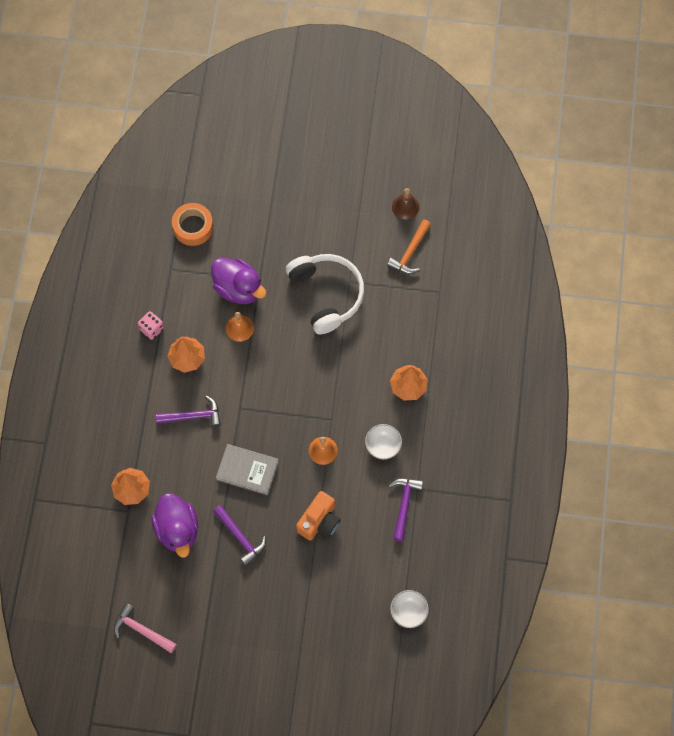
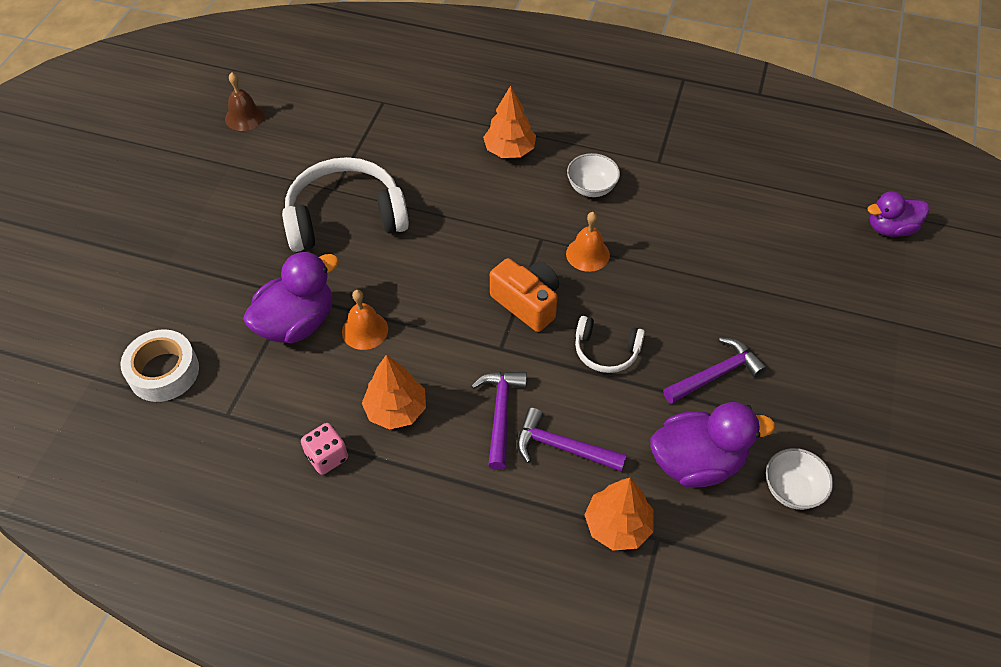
camera: 80 degrees left, 15 degrees down
pink hammer [114,603,177,653] -> none
orange tape [172,203,213,246] -> white tape [121,329,199,402]
grey book [216,444,279,495] -> white headphones [575,316,645,373]
orange camera [296,491,341,540] -> orange camera moved to [490,258,559,332]
orange hammer [387,219,431,274] -> none
purple hammer [388,478,423,541] -> purple hammer moved to [517,408,627,472]
white bowl [390,590,429,628] -> white bowl moved to [766,448,833,510]
none -> purple duck [867,192,929,237]

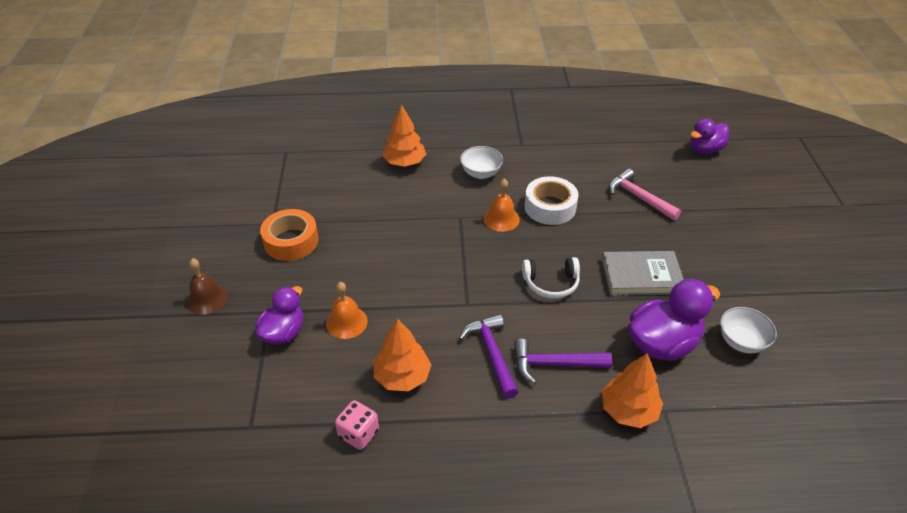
camera: 20 degrees left, 10 degrees down
white tape [121,329,199,402] -> white tape moved to [525,176,578,225]
brown bell [225,72,265,131] -> brown bell moved to [187,258,228,315]
purple duck [243,251,339,343] -> purple duck [256,286,303,345], size x0.66
white headphones [282,157,409,252] -> orange tape [260,209,319,261]
orange camera [490,258,559,332] -> none
purple hammer [663,337,767,404] -> grey book [602,251,684,296]
none -> pink hammer [609,169,681,221]

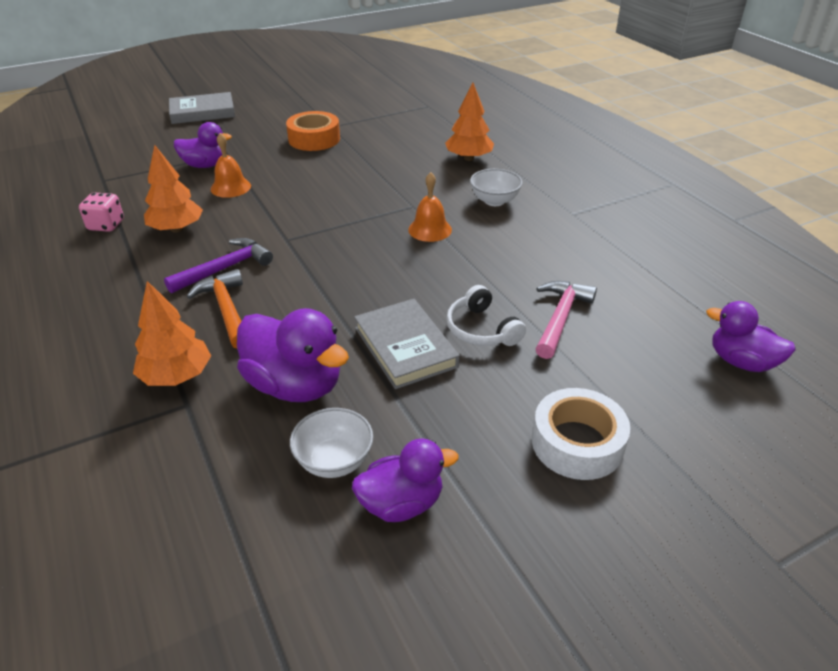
camera: 65 degrees right, 5 degrees down
brown bell [187,258,228,315] -> none
purple hammer [514,339,612,384] -> orange hammer [186,269,243,349]
white headphones [522,257,580,299] -> white headphones moved to [446,285,526,346]
white tape [525,176,578,225] -> white tape moved to [532,388,630,480]
none -> grey book [169,92,235,124]
none -> purple duck [352,438,458,522]

